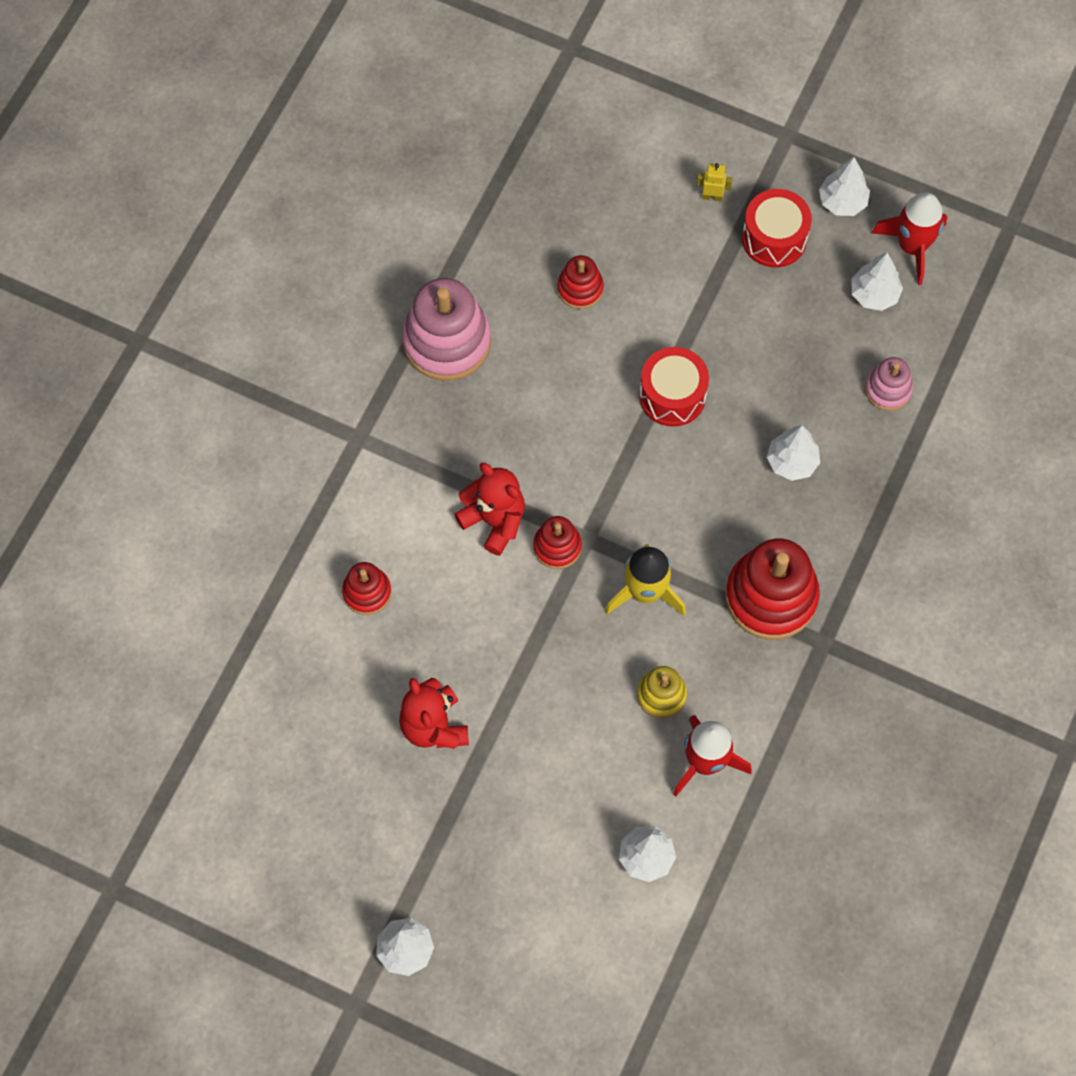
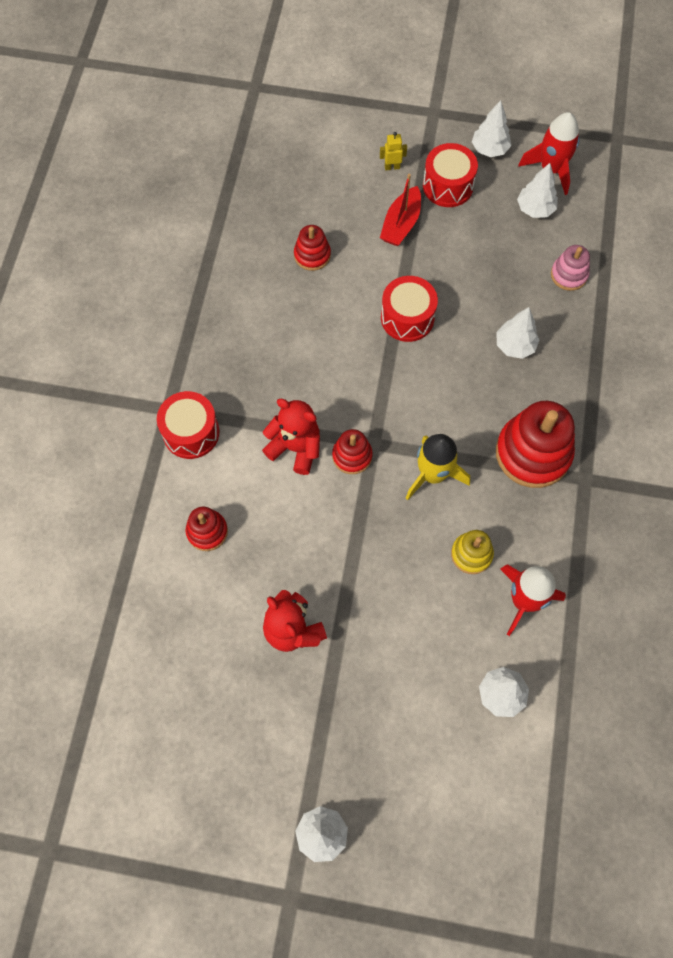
camera: 15 degrees left, 0 degrees up
pink stacking toy [402,278,491,381] -> none
none -> red drum [157,391,219,459]
none -> red boat [380,174,421,246]

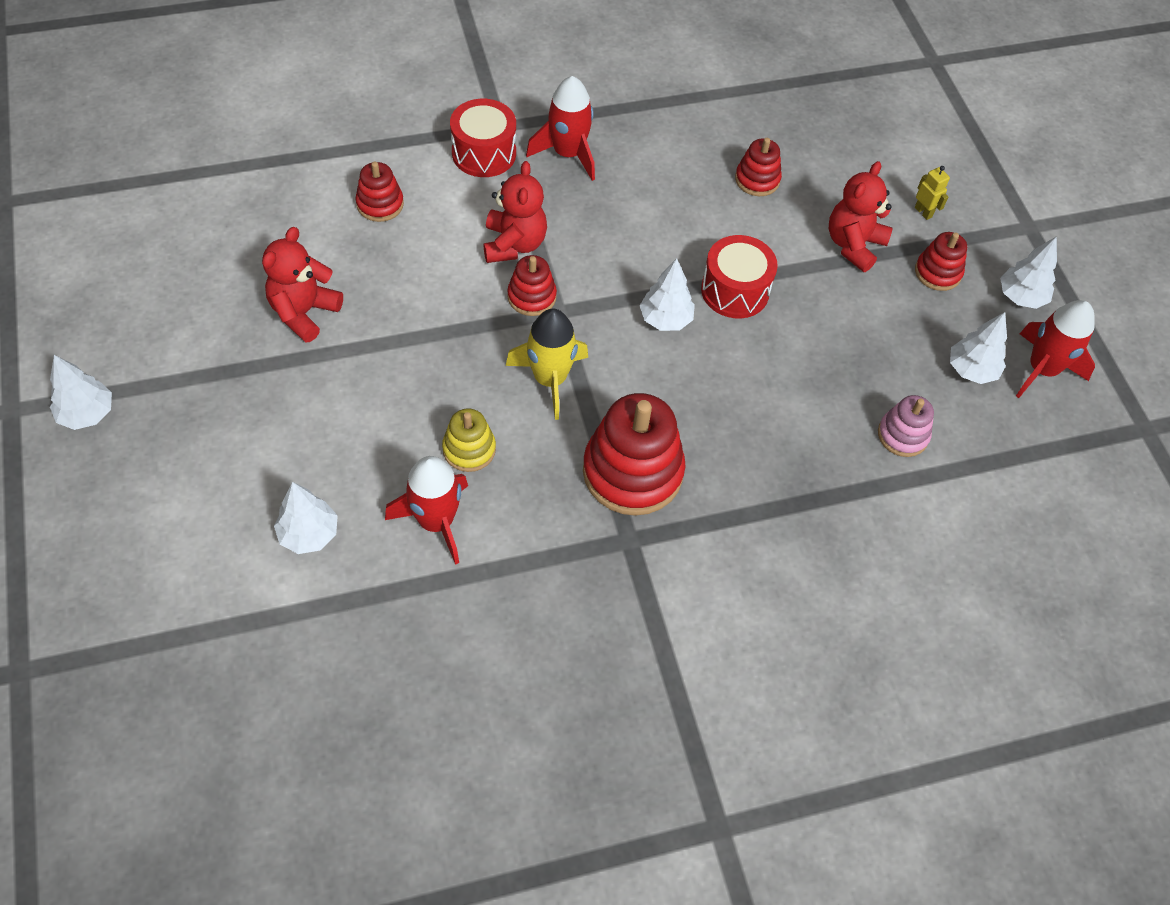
camera: 60 degrees right, 10 degrees down
red boat [380,174,421,246] -> red teddy bear [829,161,893,272]
red drum [423,143,478,207] -> red stacking toy [915,232,967,291]
white tree [496,307,539,359] -> white tree moved to [639,258,695,331]
none -> red rocket [526,76,595,181]

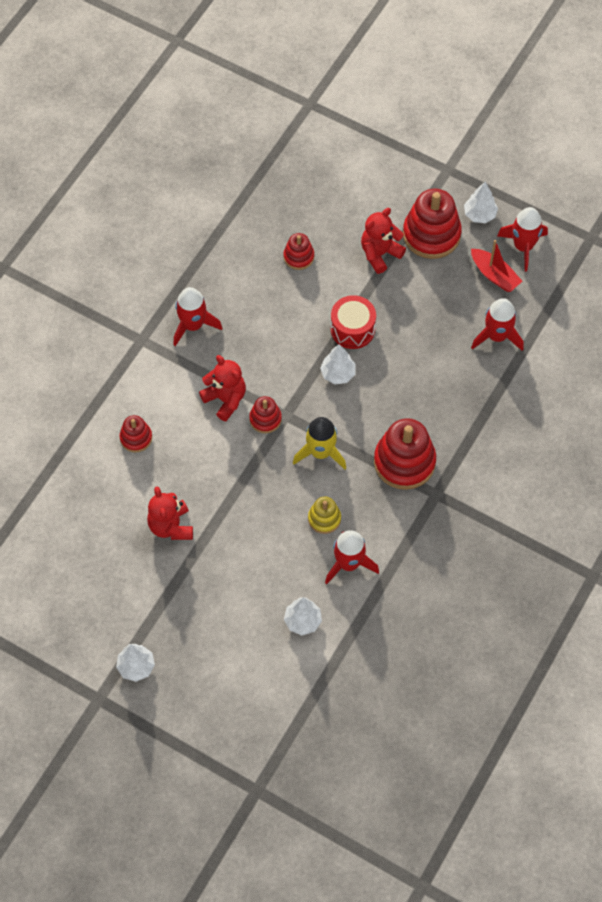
camera: 40 degrees left, 5 degrees up
red drum [450,99,516,177] -> none
red teddy bear [829,161,893,272] -> red teddy bear turned 60 degrees clockwise [361,208,406,274]
pink stacking toy [878,395,934,457] -> red rocket [471,298,523,351]
yellow robot [915,166,950,220] -> none
red stacking toy [915,232,967,291] -> red stacking toy [403,189,462,259], size x1.90
white tree [950,312,1007,384] -> red boat [471,240,522,292]

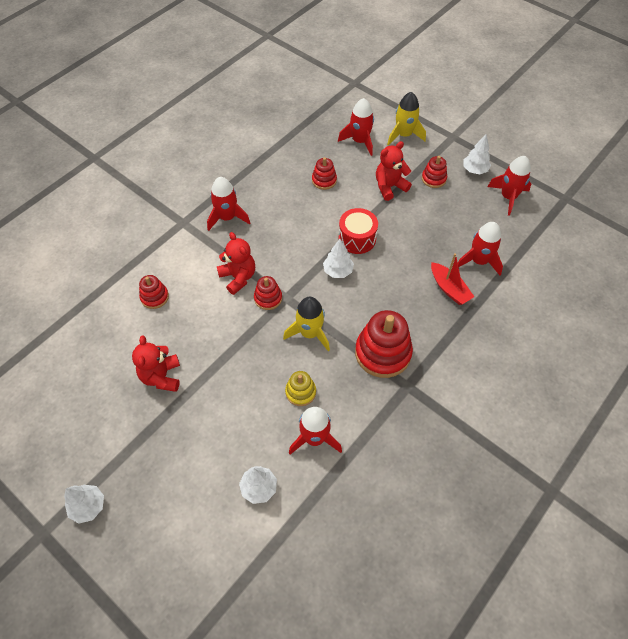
camera: 10 degrees right, 5 degrees down
red stacking toy [403,189,462,259] -> red stacking toy [422,156,447,188], size x0.53
red boat [471,240,522,292] -> red boat moved to [431,253,474,305]
none -> red rocket [338,98,374,156]
none -> yellow rocket [387,92,426,146]

